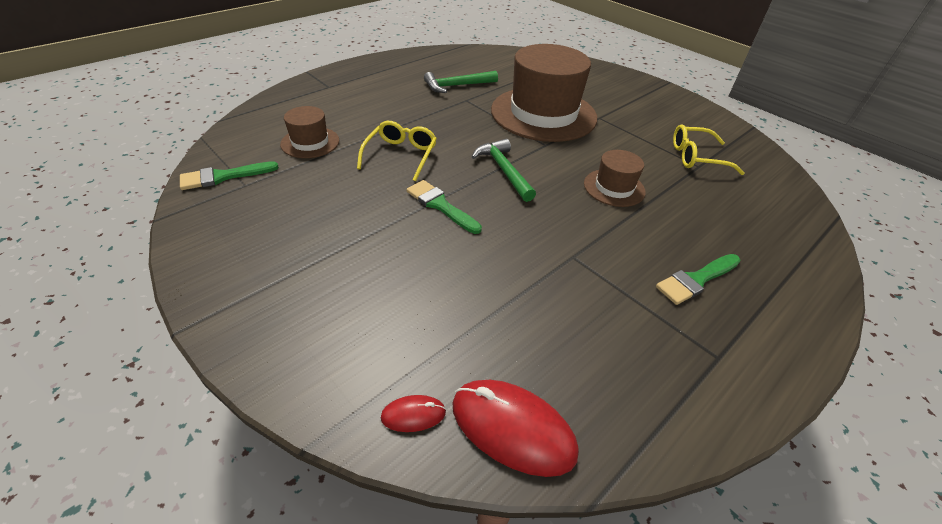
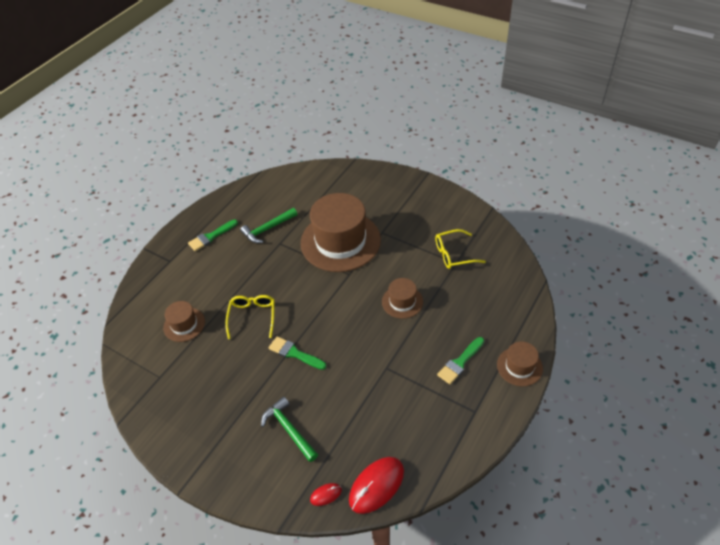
camera: 10 degrees left, 5 degrees up
green brush [180,161,279,190] -> green brush moved to [188,220,238,251]
red mouse [452,380,579,477] -> red mouse turned 60 degrees counterclockwise [349,457,404,514]
green hammer [472,138,536,202] -> green hammer moved to [261,397,318,462]
none -> brown hat [497,341,543,386]

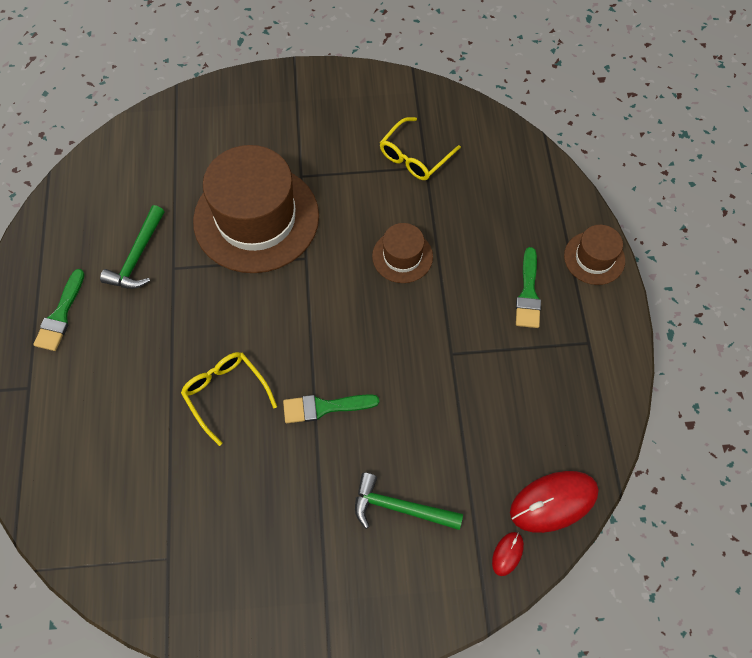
camera: 40 degrees left, 15 degrees up
brown hat [163,301,205,342] -> none
red mouse [349,457,404,514] -> red mouse turned 60 degrees clockwise [510,471,599,533]

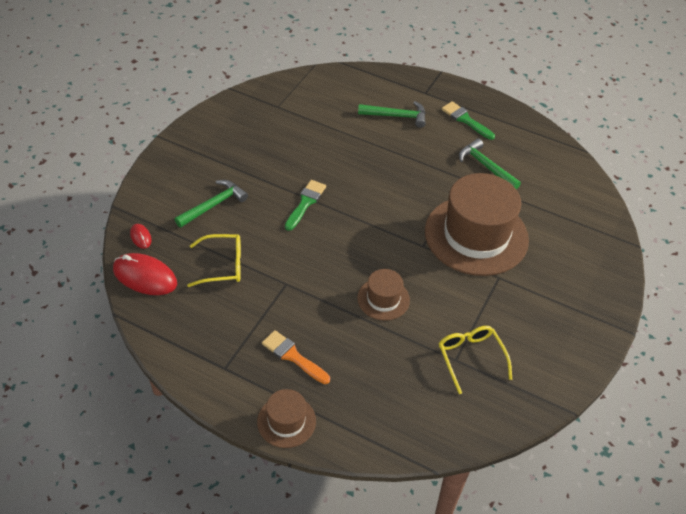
camera: 120 degrees right, 15 degrees down
yellow glasses [181,352,277,446] -> yellow glasses moved to [187,234,241,287]
red mouse [510,471,599,533] -> red mouse turned 75 degrees counterclockwise [113,253,177,295]
green brush [516,247,541,328] -> orange brush [262,330,330,384]
none -> green hammer [358,101,426,128]

